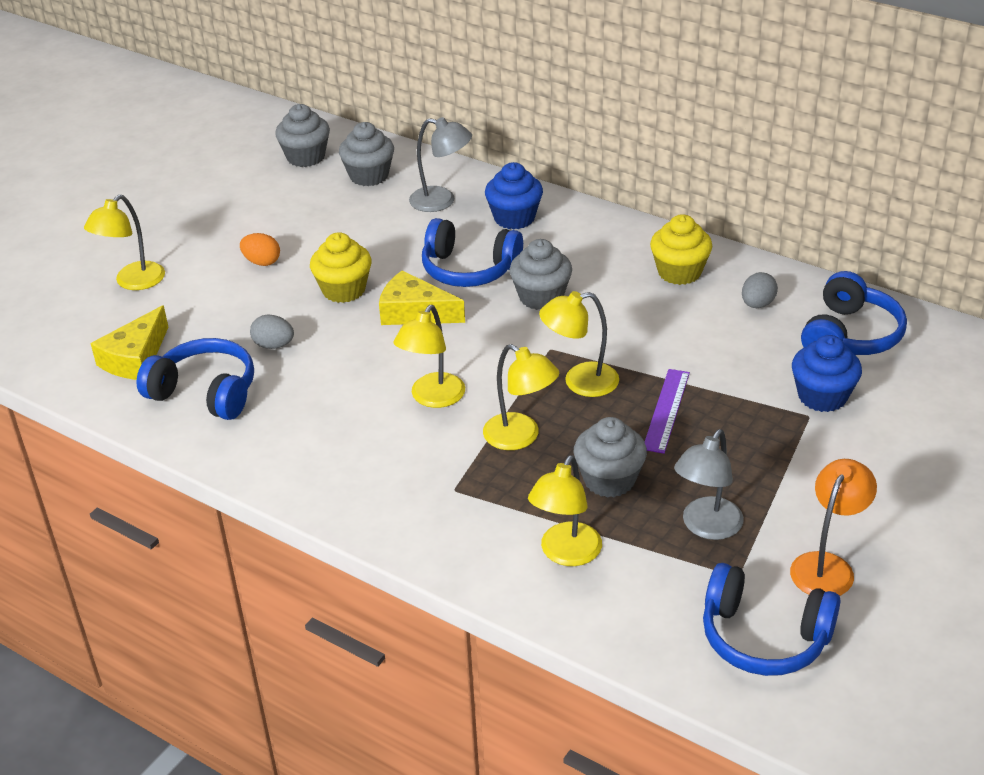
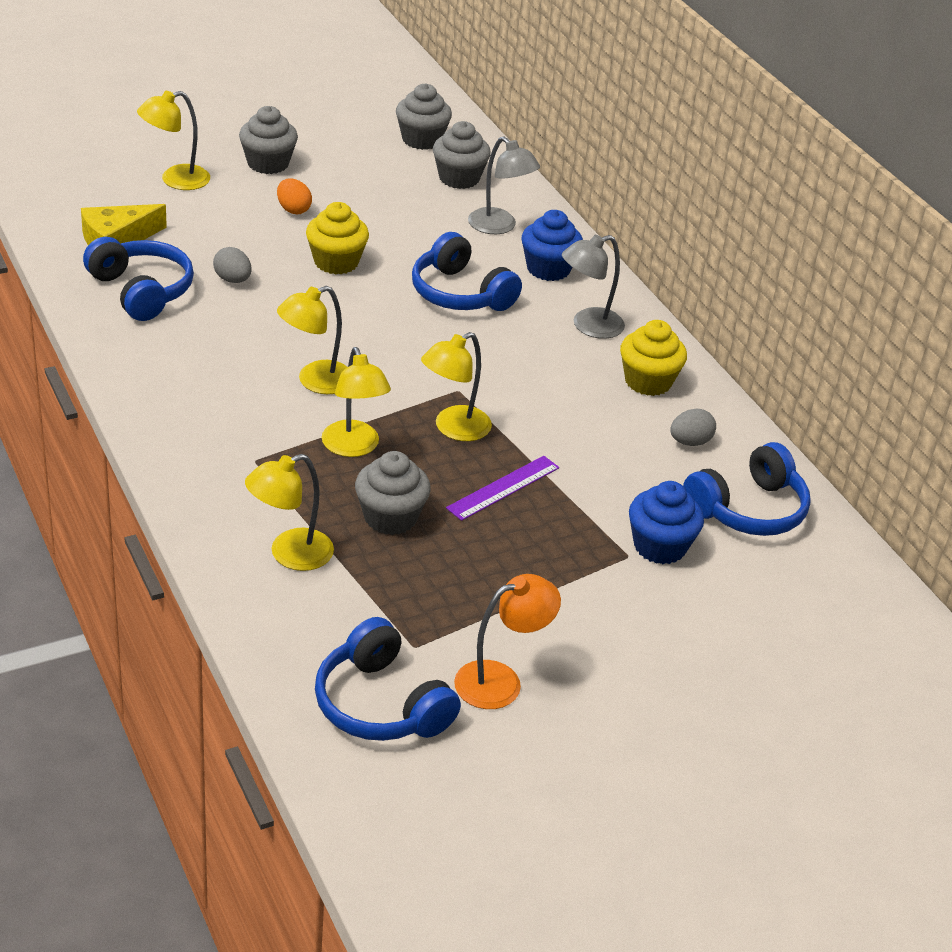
camera: 25 degrees right, 0 degrees up
yellow cheese [379,270,465,325] -> none
grey cupcake [509,239,572,310] -> grey cupcake moved to [239,106,298,174]
yellow lamp [539,291,619,397] -> yellow lamp turned 60 degrees counterclockwise [421,332,492,441]
grey lamp [674,429,744,540] -> grey lamp moved to [562,235,625,339]

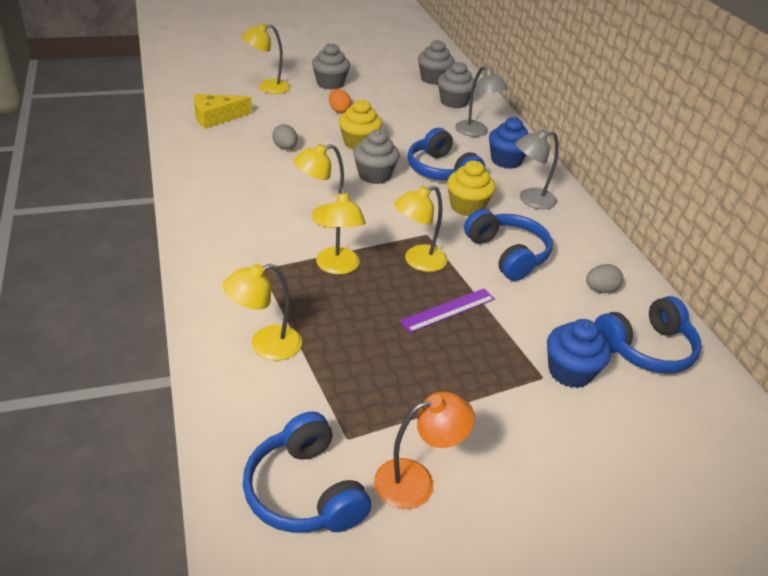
camera: 10 degrees right, 0 degrees up
blue headphones [83,237,194,321] -> blue headphones moved to [464,209,553,281]
grey cupcake [355,451,431,535] -> grey cupcake moved to [353,130,400,184]
yellow cupcake [620,320,687,396] -> yellow cupcake moved to [447,160,496,217]

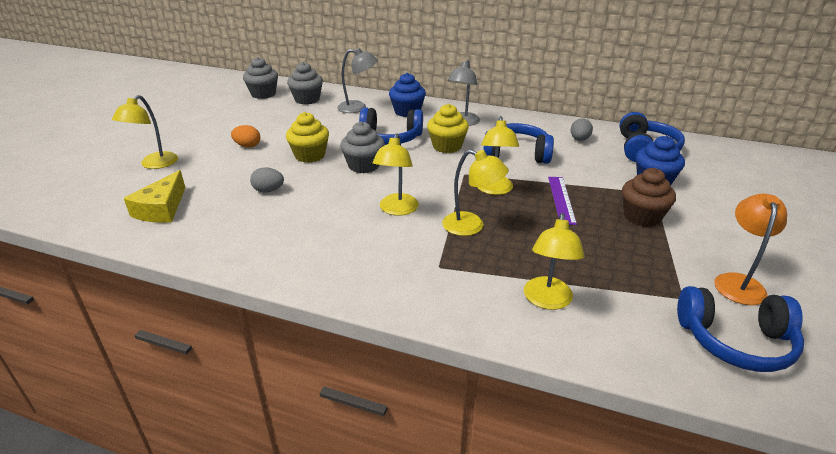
camera: 50 degrees left, 5 degrees down
grey cupcake [312,43,350,90] -> none
none -> brown cupcake [622,168,676,227]

